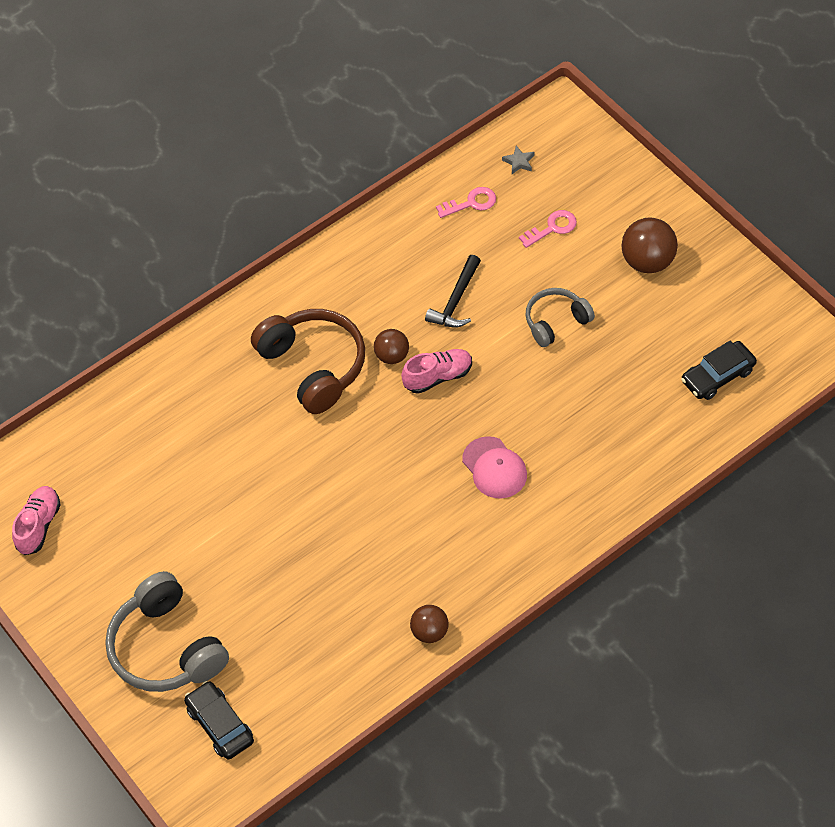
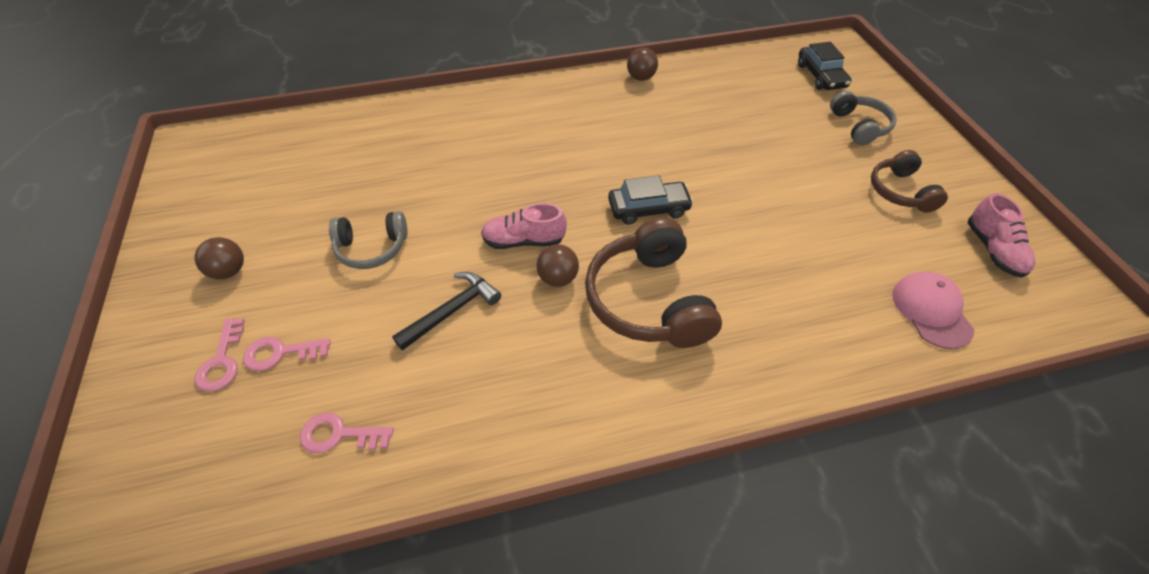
camera: 160 degrees left, 5 degrees down
pink shoe [12,486,61,555] -> pink shoe turned 45 degrees counterclockwise [968,193,1035,278]
grey headphones [105,571,229,692] -> grey headphones [830,91,897,145], size x0.59
pink cap [462,436,527,499] -> pink cap moved to [892,272,974,349]
grey star [502,146,534,174] -> none
brown ball [621,217,678,273] -> brown ball [194,237,244,279], size x0.62
black car [681,340,757,400] -> black car moved to [608,176,693,225]
none -> pink key [195,318,245,392]
none -> brown headphones [871,150,948,213]

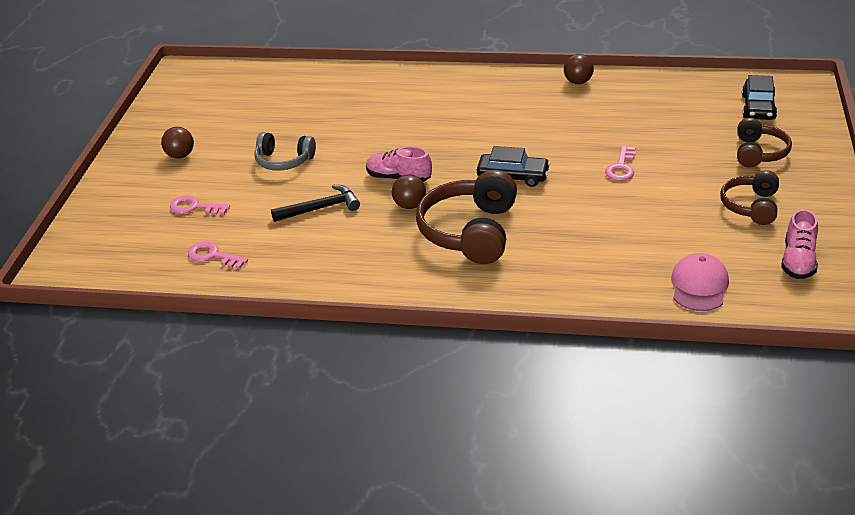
camera: 25 degrees right, 15 degrees down
pink key [195,318,245,392] -> pink key moved to [605,146,636,181]
grey headphones [830,91,897,145] -> brown headphones [737,118,792,167]

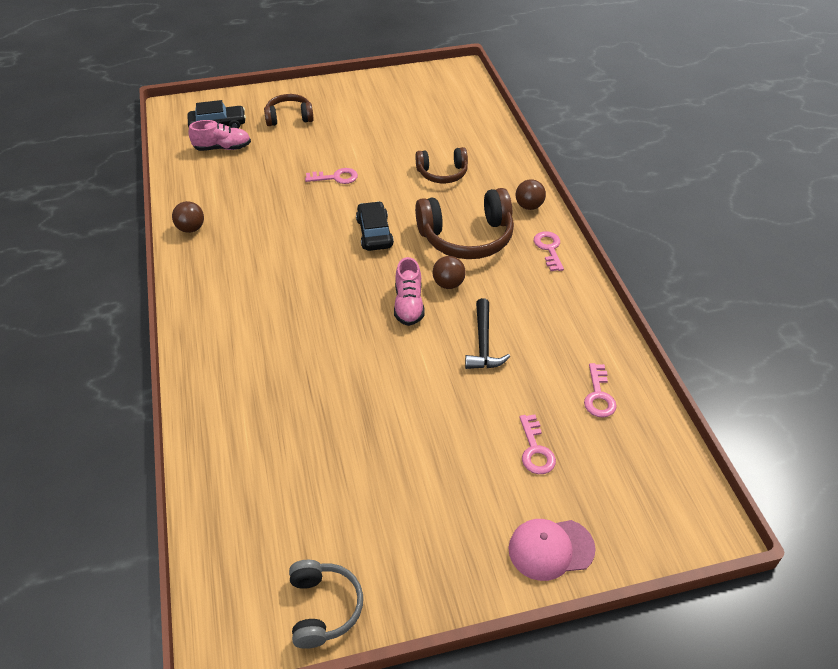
camera: 115 degrees left, 10 degrees up
brown ball [161,127,194,159] -> brown ball moved to [516,179,546,210]
grey headphones [254,132,316,171] -> grey headphones moved to [289,560,363,649]
black hammer [271,185,360,222] -> black hammer turned 135 degrees counterclockwise [465,298,510,369]
pink cap [671,253,729,311] -> pink cap moved to [508,519,595,581]
brown headphones [720,170,779,225] -> brown headphones moved to [415,147,468,183]
pink shoe [781,209,818,279] -> pink shoe moved to [188,120,251,151]
none -> pink key [534,231,564,271]

